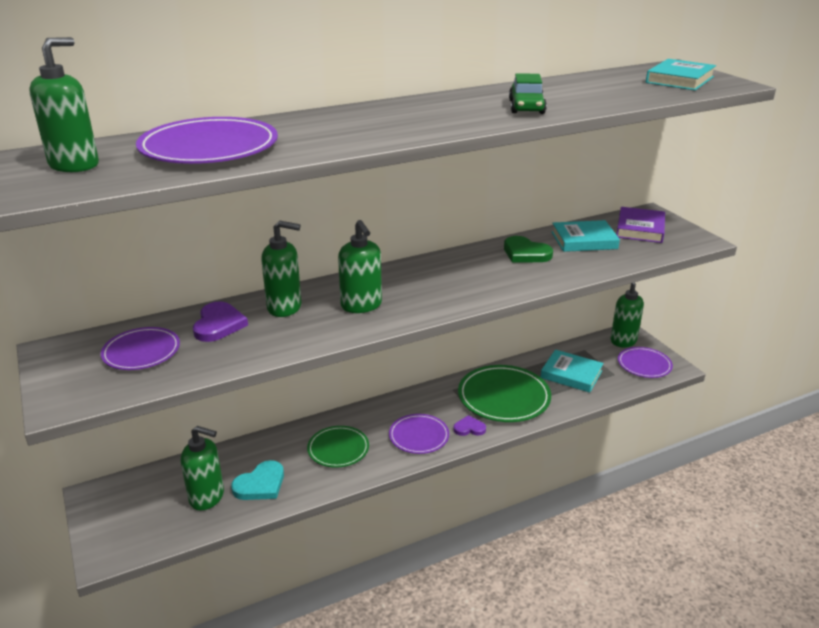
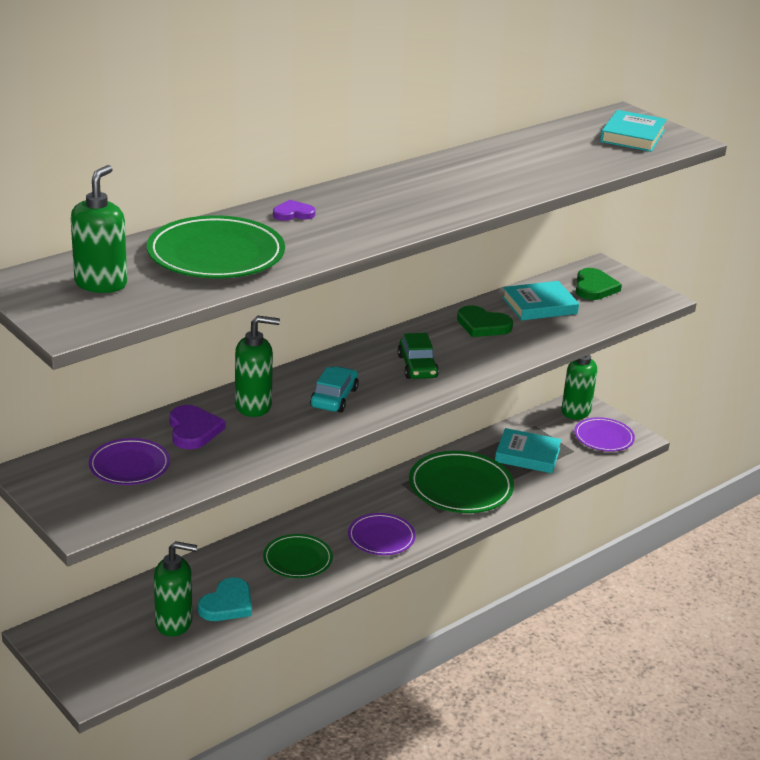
camera: 15 degrees left, 0 degrees up
purple plate [136,117,278,164] -> green plate [147,215,285,278]
green soap dispenser [338,220,382,313] -> turquoise car [310,366,359,412]
purple heart [453,415,486,436] -> purple heart moved to [273,200,315,221]
green car [509,73,547,114] -> green car moved to [398,333,439,379]
purple book [616,207,665,243] -> green heart [576,268,622,300]

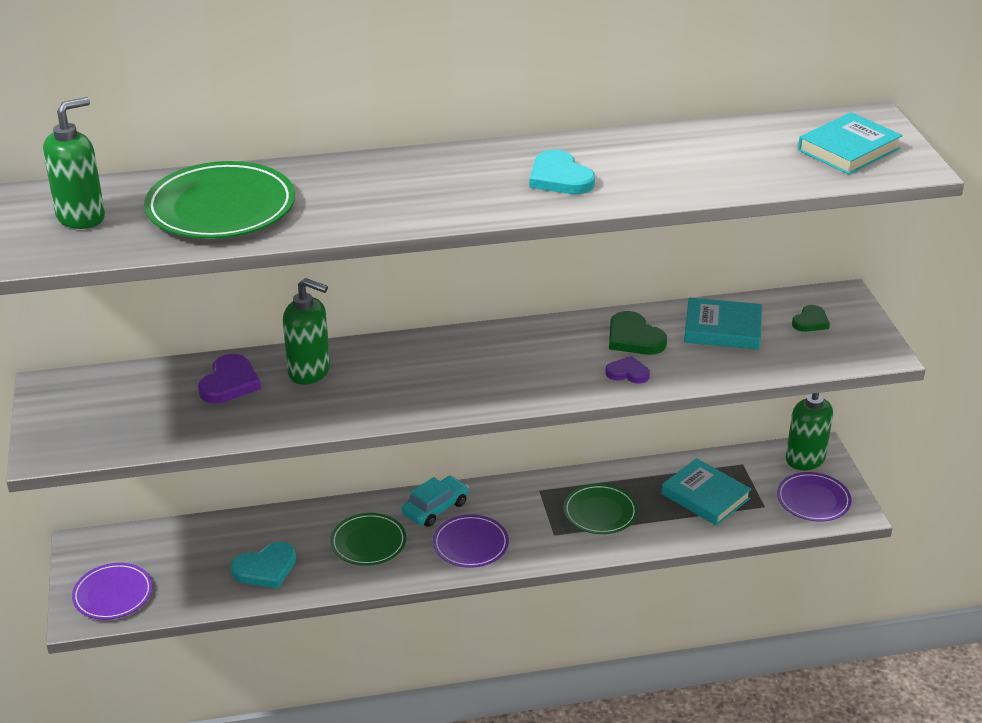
camera: 30 degrees right, 5 degrees up
purple plate [89,438,170,485] -> purple plate moved to [72,563,153,620]
green soap dispenser [154,541,197,636] -> none
purple heart [273,200,315,221] -> purple heart moved to [605,356,650,383]
turquoise car [310,366,359,412] -> turquoise car moved to [402,476,469,527]
green car [398,333,439,379] -> none
green plate [409,451,514,513] -> green plate [563,484,638,534], size x0.61
green heart [576,268,622,300] -> green heart [792,305,830,332], size x0.63
none -> turquoise heart [530,150,595,194]

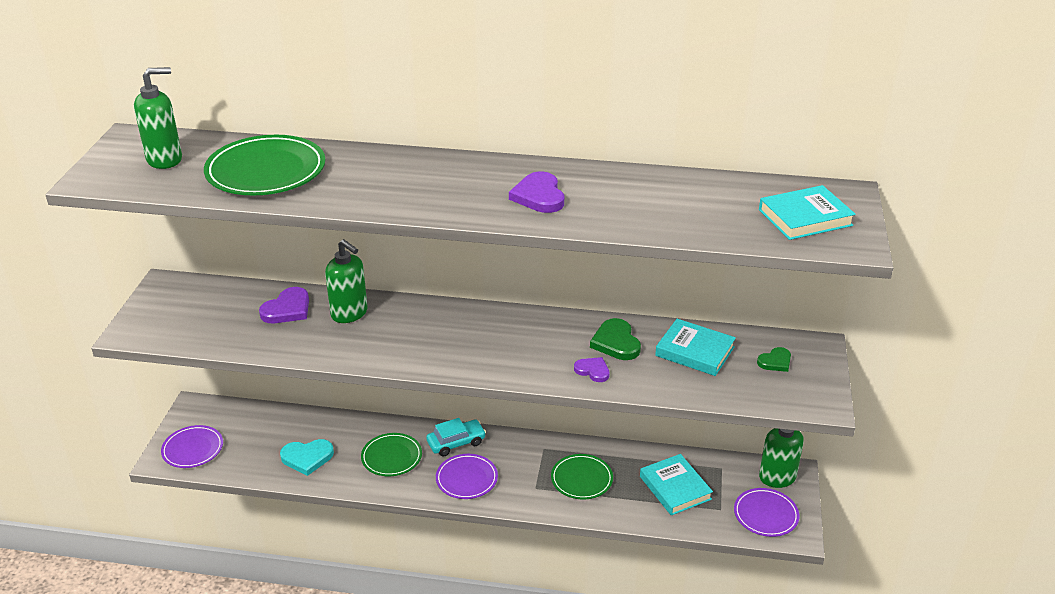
camera: 20 degrees right, 0 degrees up
turquoise heart [530,150,595,194] -> purple heart [509,171,564,213]

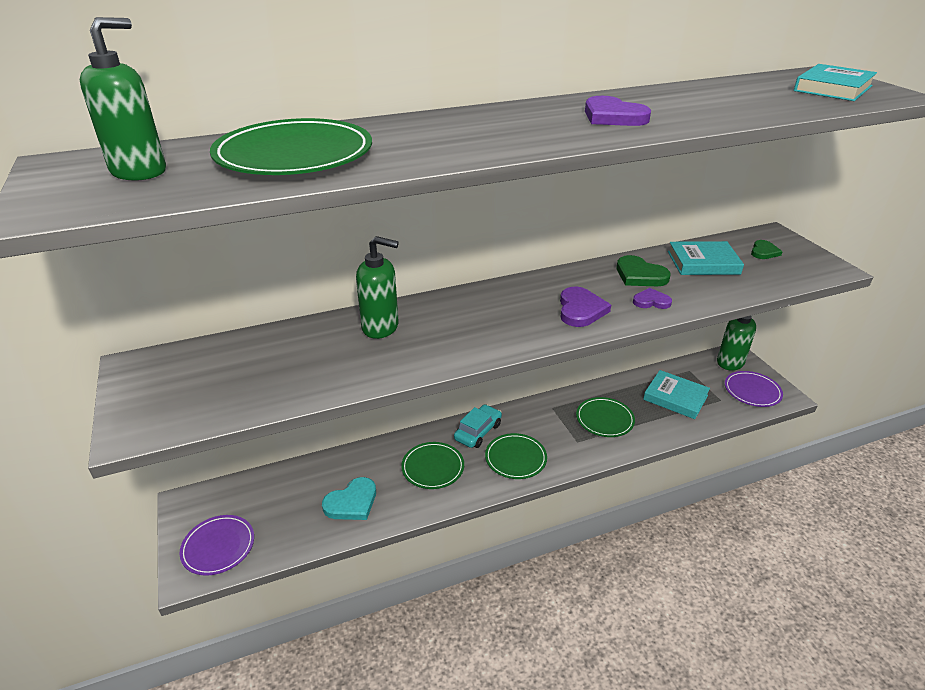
camera: 30 degrees left, 0 degrees up
purple heart [259,287,309,323] -> purple heart moved to [560,287,611,327]
purple plate [436,454,498,499] -> green plate [485,433,547,479]

